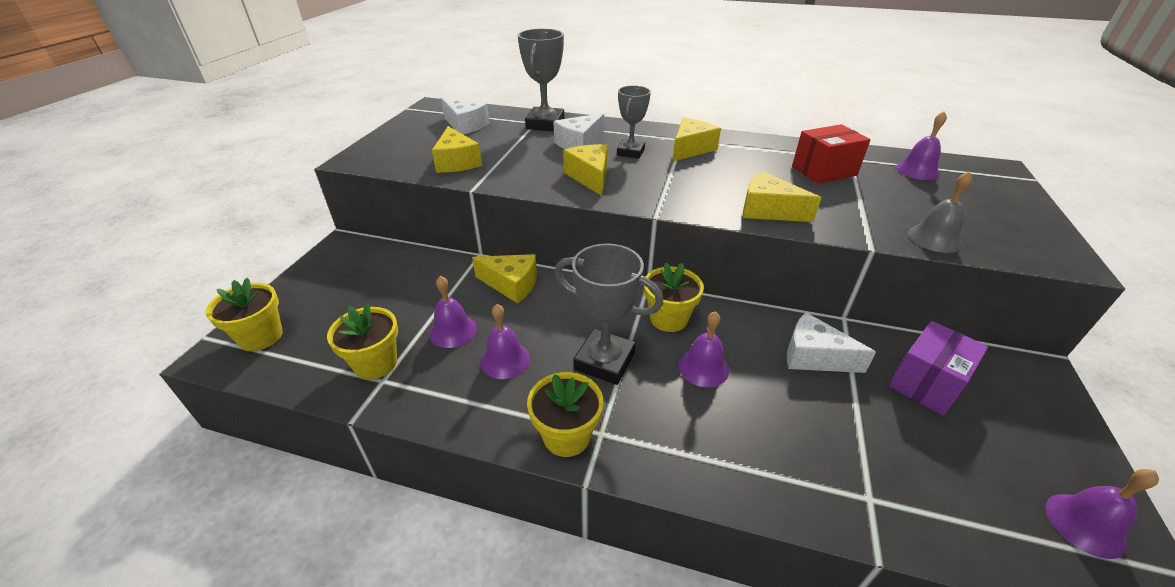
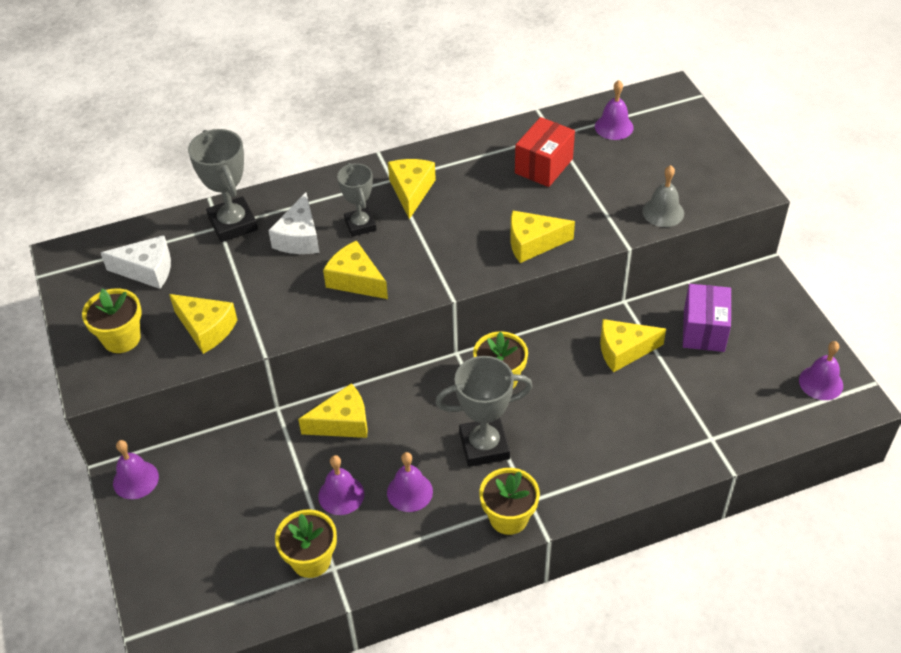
camera: 35 degrees left, 10 degrees up
yellow flower pot [206,278,283,351] -> yellow flower pot moved to [82,288,142,353]
purple bell [678,311,729,387] -> purple bell moved to [113,440,159,499]
white cheese [787,312,876,373] -> yellow cheese [600,319,666,372]

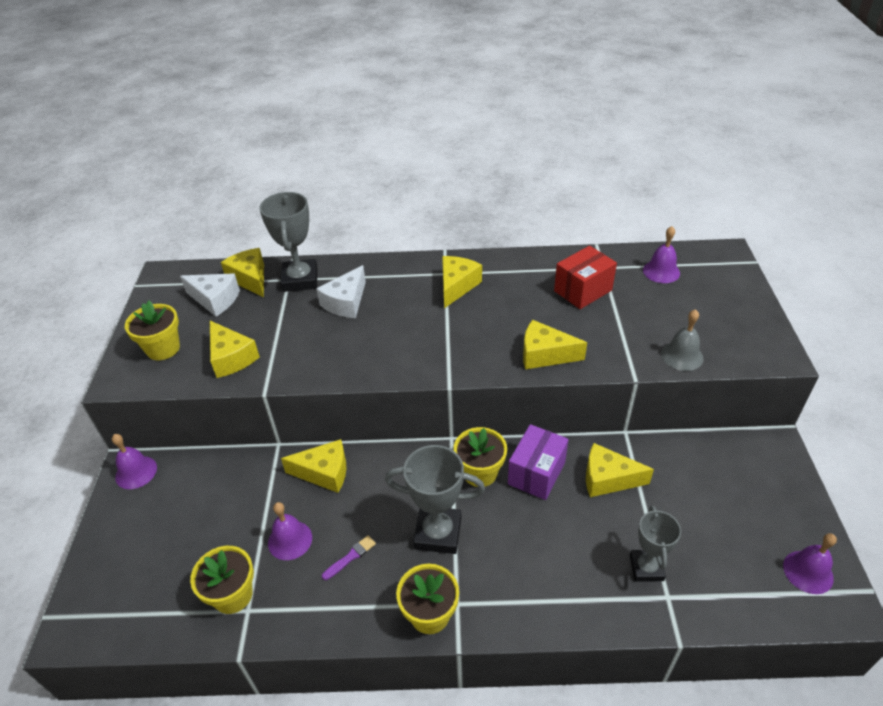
camera: 20 degrees right, 5 degrees down
yellow cheese [323,240,388,299] -> yellow cheese moved to [221,248,264,297]
grey trophy [337,163,377,237] -> grey trophy moved to [630,505,681,581]
purple bell [387,452,433,512] -> purple brush [322,535,376,580]
purple box [683,284,731,352] -> purple box moved to [508,424,569,500]

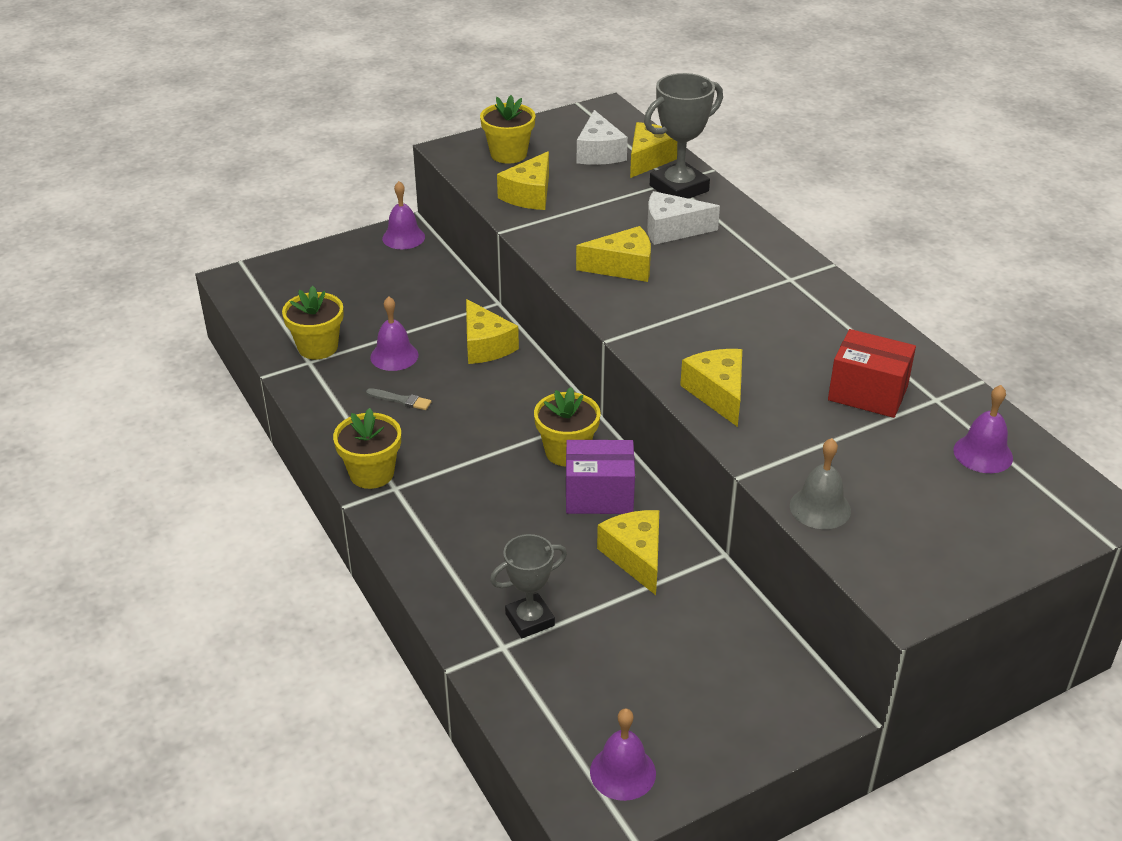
camera: 60 degrees right, 5 degrees down
purple brush [322,535,376,580] -> grey brush [366,388,432,410]
grey trophy [385,445,485,554] -> none
yellow cheese [442,256,482,308] -> yellow cheese moved to [576,226,651,282]

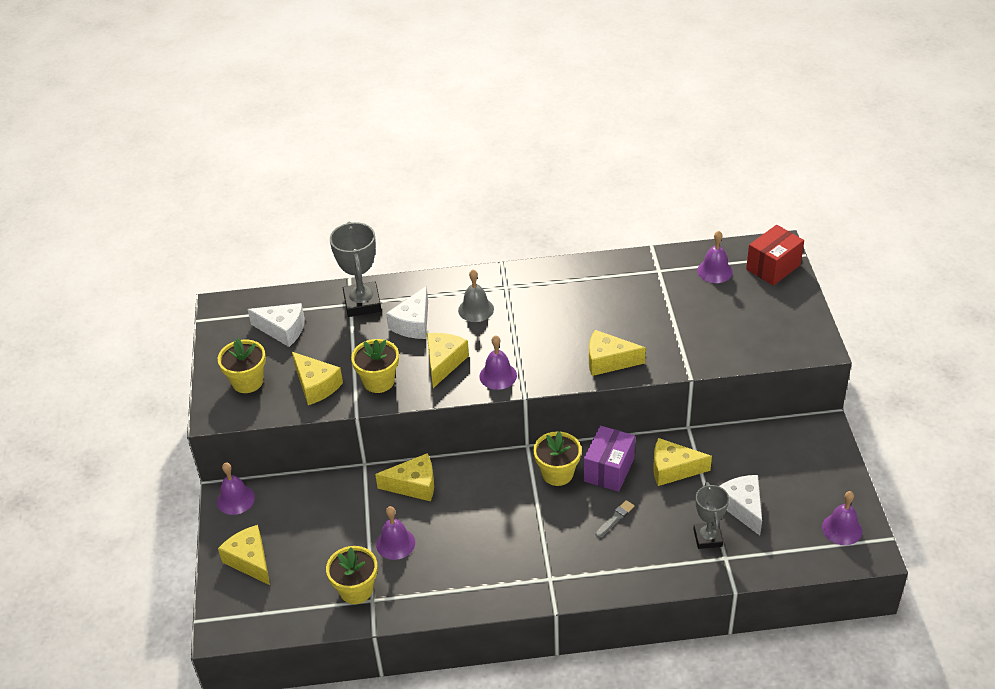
camera: 65 degrees left, 5 degrees up
yellow flower pot [333,408,401,489] -> yellow flower pot moved to [351,339,399,393]
grey brush [366,388,432,410] -> grey brush moved to [595,500,634,537]
yellow cheese [630,122,677,178] -> yellow cheese moved to [218,525,270,585]
grey bell [790,438,851,529] -> grey bell moved to [458,269,494,322]
red box [828,329,916,418] -> red box moved to [746,225,804,286]
none -> purple bell [479,335,517,390]
none -> white cheese [719,475,762,536]

